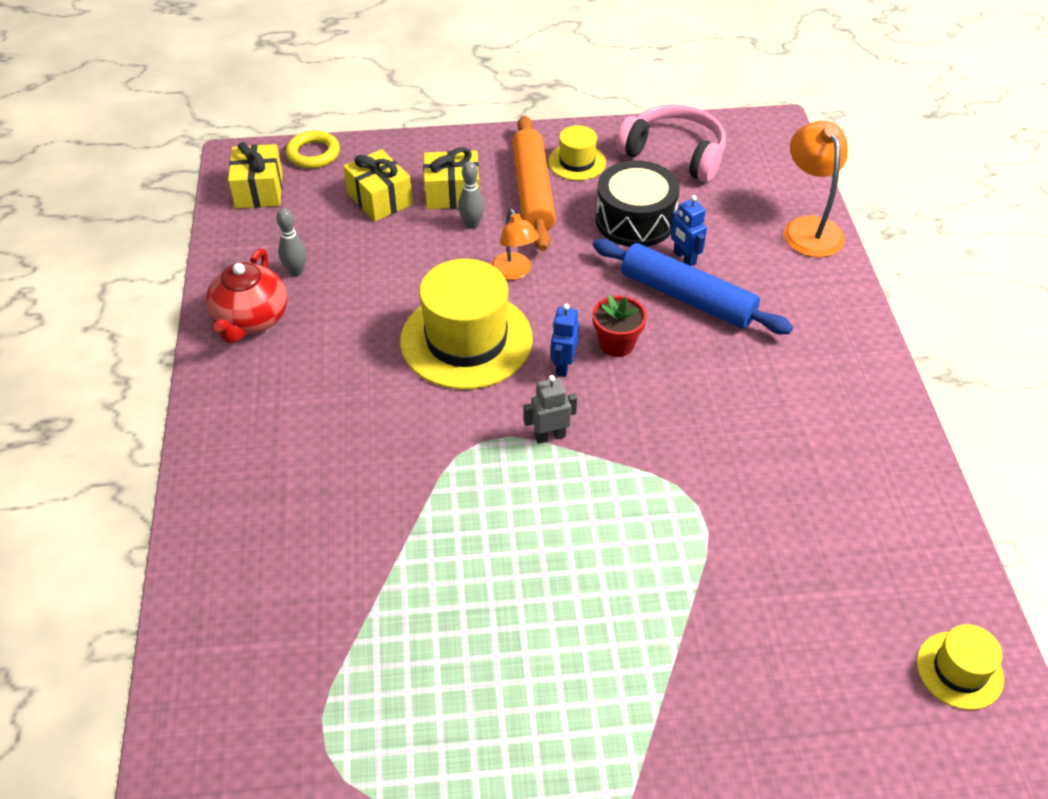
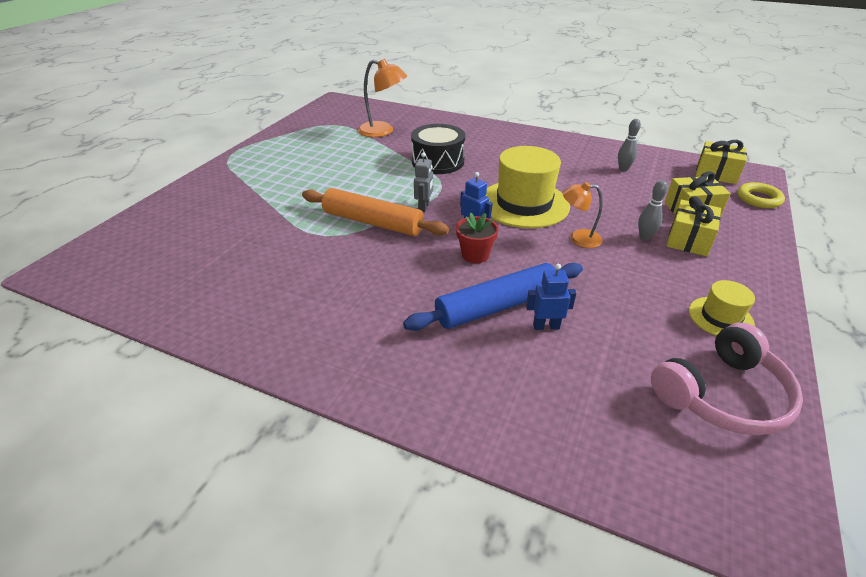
camera: 120 degrees right, 10 degrees down
red teapot [206,249,287,344] -> none
orange rolling pin [512,116,556,251] -> orange rolling pin moved to [302,188,449,236]
black drum [596,160,680,247] -> black drum moved to [411,124,465,174]
orange lamp [784,121,848,257] -> orange lamp moved to [358,59,407,137]
yellow hat [917,624,1004,710] -> none

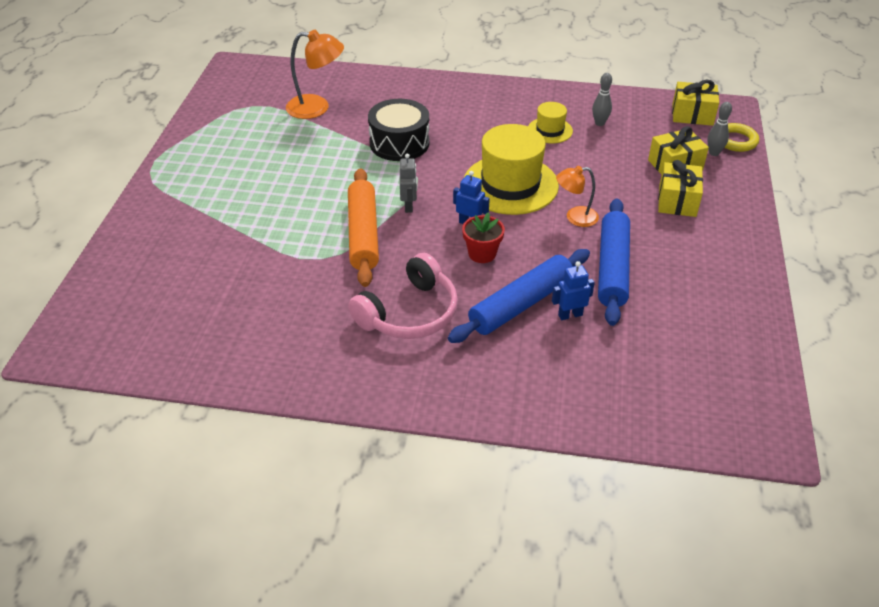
camera: 15 degrees left, 5 degrees up
orange rolling pin [302,188,449,236] -> orange rolling pin turned 75 degrees clockwise [348,168,379,287]
grey bowling pin [638,180,668,241] -> grey bowling pin moved to [707,102,732,156]
pink headphones [651,323,803,435] -> pink headphones moved to [348,253,458,339]
yellow hat [689,280,755,336] -> yellow hat moved to [528,102,573,144]
none -> blue rolling pin [598,198,630,326]

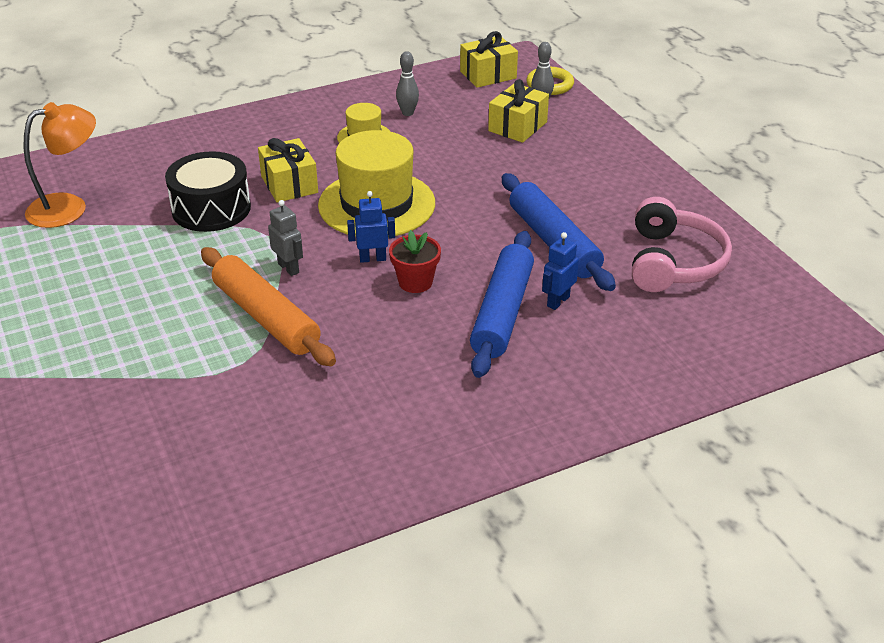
camera: 35 degrees left, 5 degrees down
pink headphones [348,253,458,339] -> pink headphones moved to [632,197,732,292]
orange lamp [556,166,599,227] -> none
yellow gift [658,160,703,217] -> yellow gift moved to [258,138,318,202]

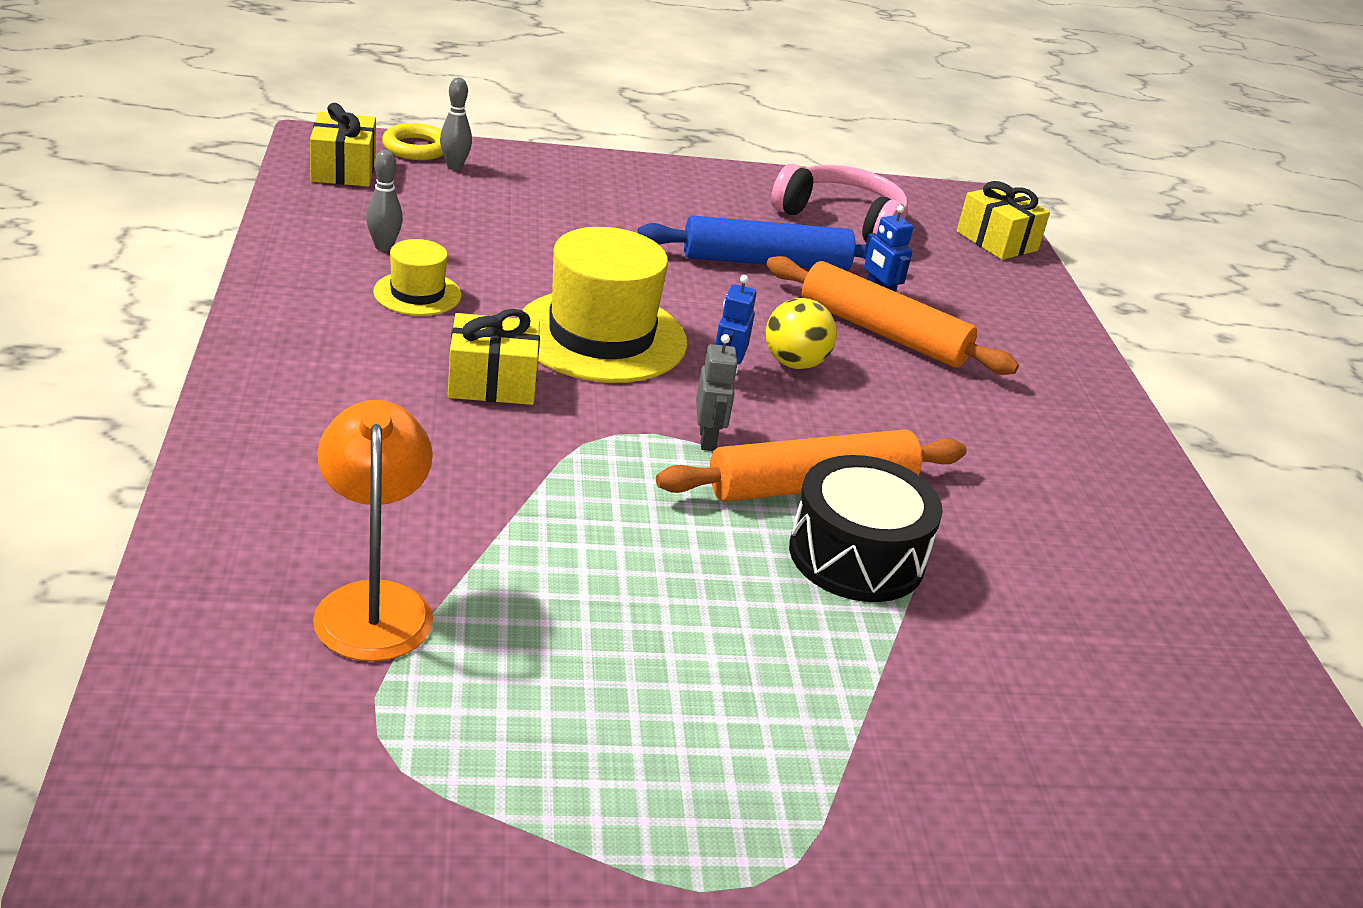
camera: 75 degrees left, 5 degrees down
black drum [165,151,251,232] -> black drum moved to [789,455,943,602]
grey robot [268,200,303,276] -> grey robot turned 105 degrees clockwise [696,334,738,451]
red flower pot [389,230,441,293] -> yellow ball [766,298,837,369]
blue rolling pin [470,231,534,378] -> orange rolling pin [766,256,1019,375]
yellow gift [488,79,549,143] -> yellow gift moved to [957,181,1050,260]

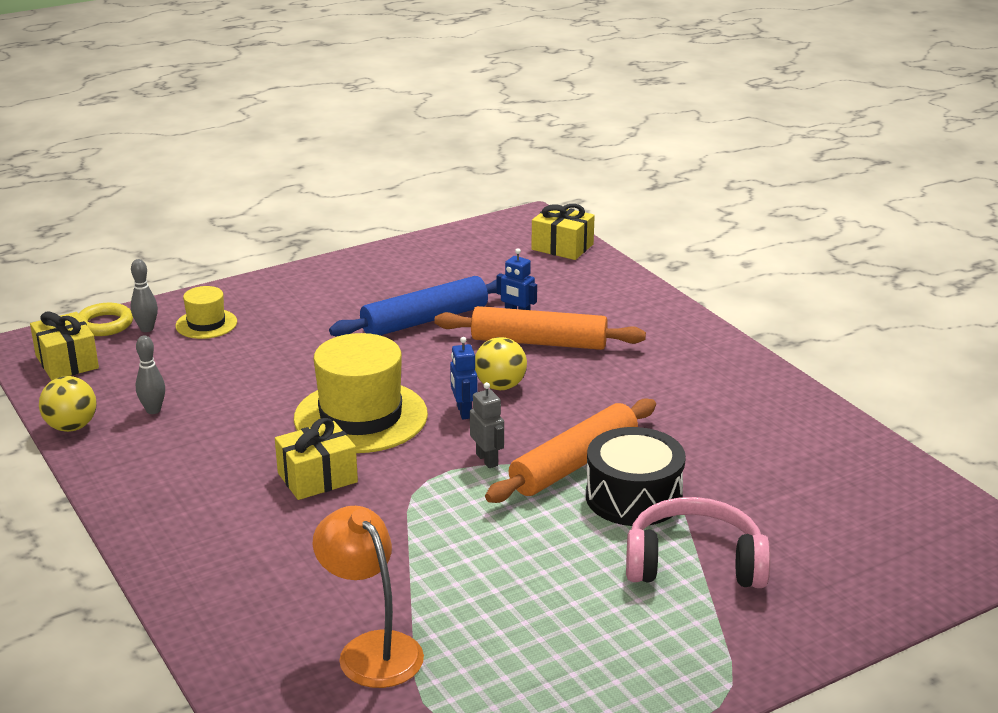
camera: 20 degrees left, 5 degrees down
yellow hat [373,239,461,316] -> yellow hat moved to [175,286,237,339]
pink headphones [771,164,908,243] -> pink headphones moved to [626,497,771,588]
none -> yellow ball [39,376,97,432]

